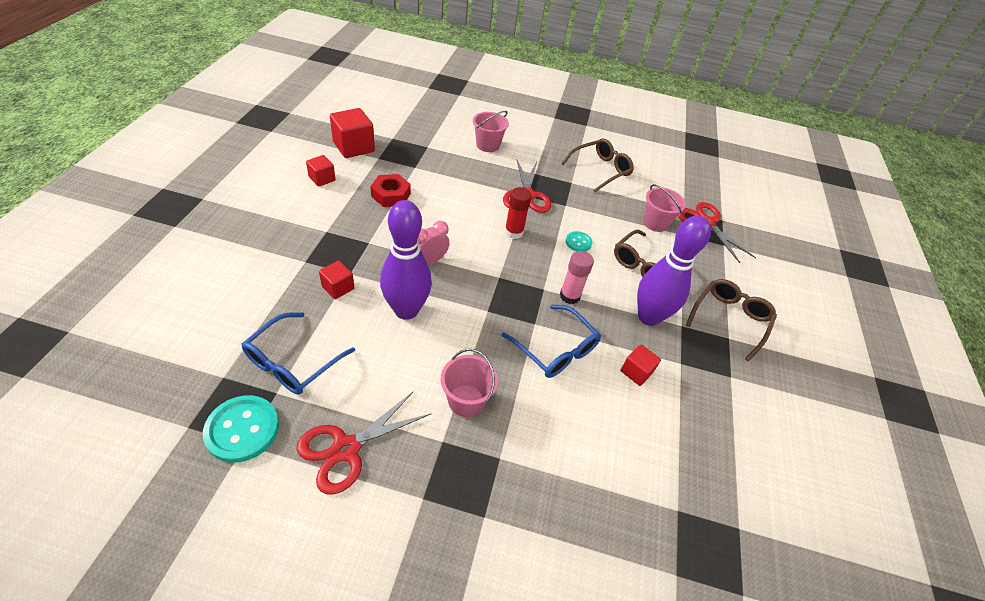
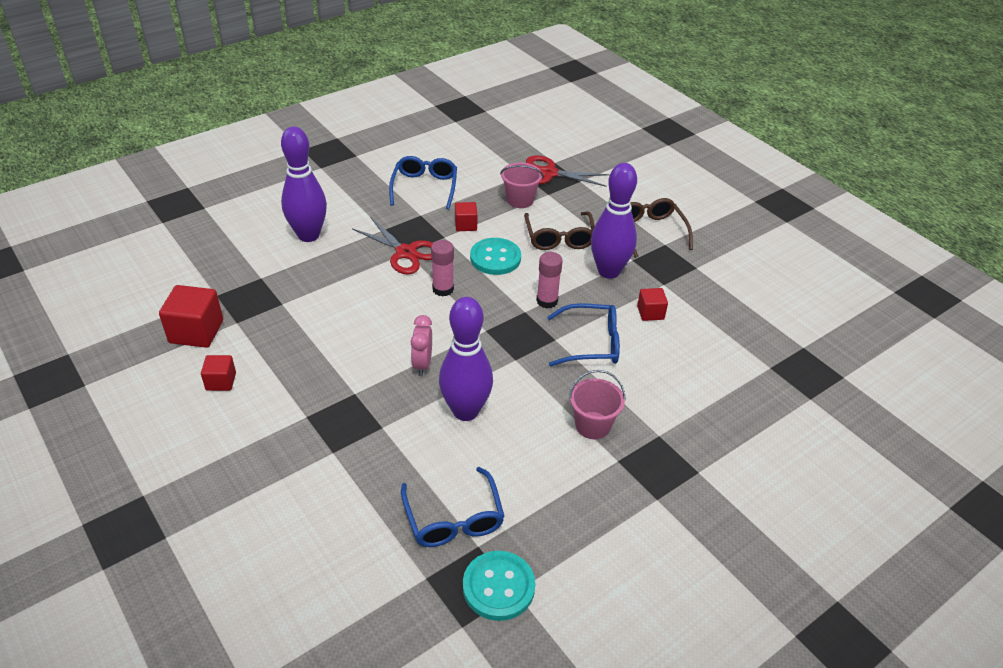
camera: 45 degrees left, 5 degrees down
red scissors [296,391,431,495] -> none
red cube [319,260,355,299] -> red cube moved to [455,202,478,231]
red nut [370,174,411,207] -> none
pink bucket [473,111,509,152] -> purple bowling pin [281,127,327,242]
red glue stick [505,187,532,239] -> pink glue stick [431,240,454,297]
brown glasses [561,139,634,192] -> blue glasses [389,156,457,210]
turquoise button [566,231,592,252] -> turquoise button [470,238,521,275], size x1.79

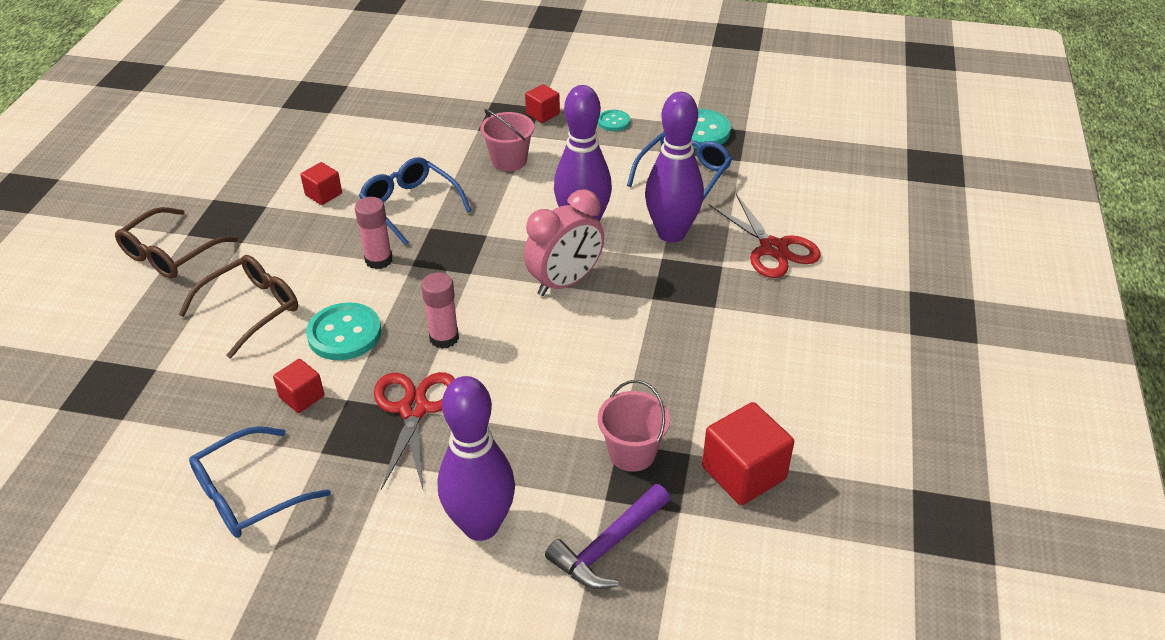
camera: 130 degrees left, 0 degrees up
red cube [201,355,236,391] -> red cube moved to [525,84,560,123]
pink clock [411,315,432,376] -> pink clock [524,189,604,296], size x1.58
pink bucket [500,163,543,208] -> pink bucket moved to [598,380,670,472]
red scissors [526,155,610,187] -> red scissors moved to [710,194,821,278]
purple bowling pin [591,163,637,279] -> purple bowling pin moved to [645,92,704,243]
none -> purple hammer [545,484,670,589]
none -> turquoise button [598,110,630,131]

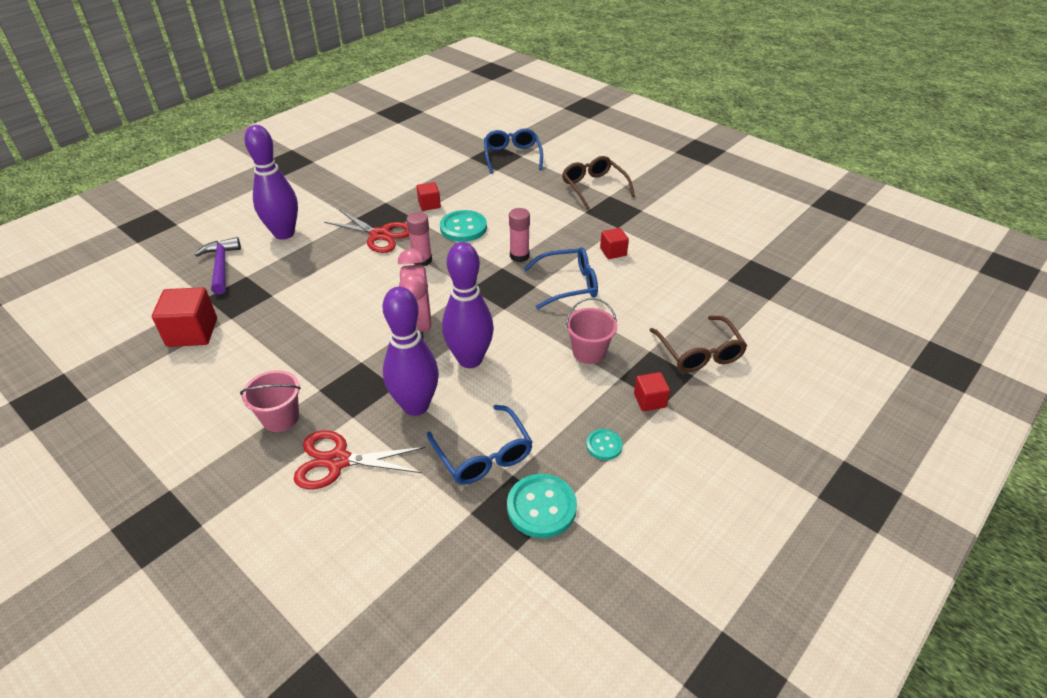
camera: 120 degrees right, 0 degrees up
brown glasses [178,255,298,358] -> brown glasses moved to [649,316,747,372]
blue glasses [189,426,331,538] -> blue glasses moved to [484,128,543,174]
pink bucket [598,380,670,472] -> pink bucket moved to [240,370,301,432]

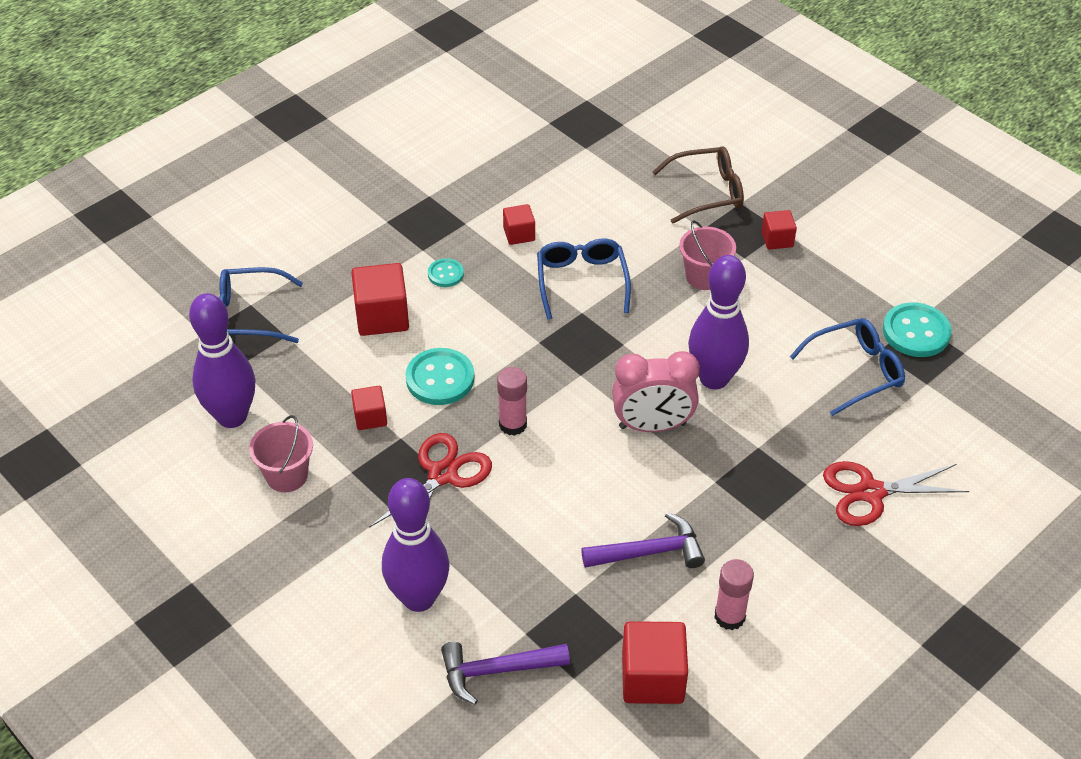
camera: 85 degrees left, 5 degrees up
pink bucket [240,370,301,432] -> pink bucket moved to [249,415,313,492]
red scissors [293,431,426,489] -> red scissors turned 75 degrees clockwise [823,461,969,526]
purple bowling pin [383,287,439,416] -> purple bowling pin moved to [189,293,255,428]
pink glue stick [509,208,530,262] -> pink glue stick moved to [714,559,754,630]
brown glasses [562,156,635,210] -> none
turquoise button [586,429,623,460] -> turquoise button moved to [428,258,464,287]
none -> red cube [351,263,409,336]
none -> purple hammer [581,512,705,568]

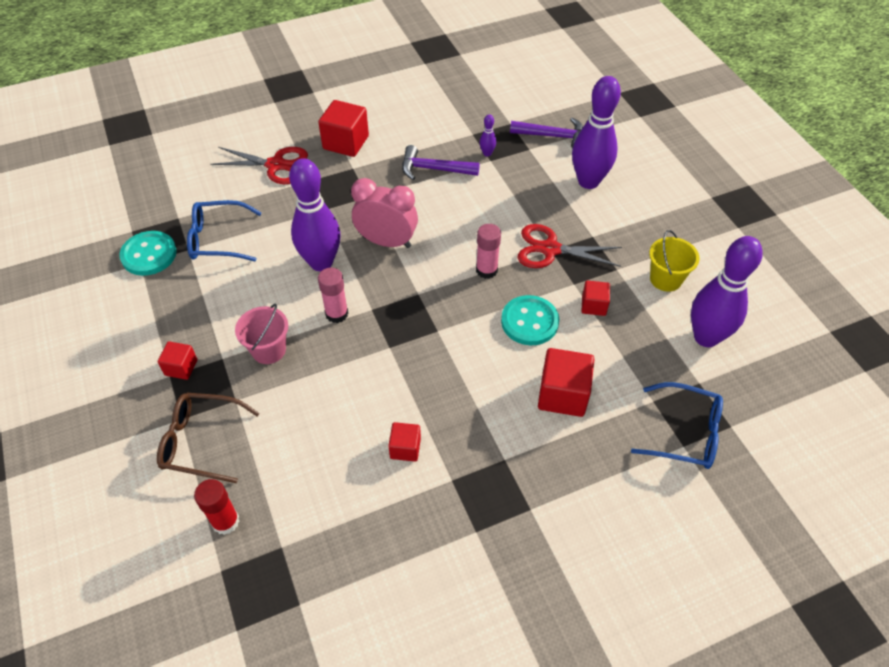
camera: 160 degrees left, 5 degrees up
pink bucket [249,415,313,492] -> yellow bucket [649,230,699,292]
red scissors [369,433,492,528] -> red scissors turned 45 degrees clockwise [518,224,622,268]
turquoise button [428,258,464,287] -> none
blue glasses [537,238,631,319] -> none
red cube [622,621,688,704] -> red cube moved to [318,100,369,157]
pink glue stick [714,559,754,630] -> pink glue stick moved to [318,268,348,323]
none -> red glue stick [194,479,239,535]
none -> purple bowling pin [480,114,496,157]

